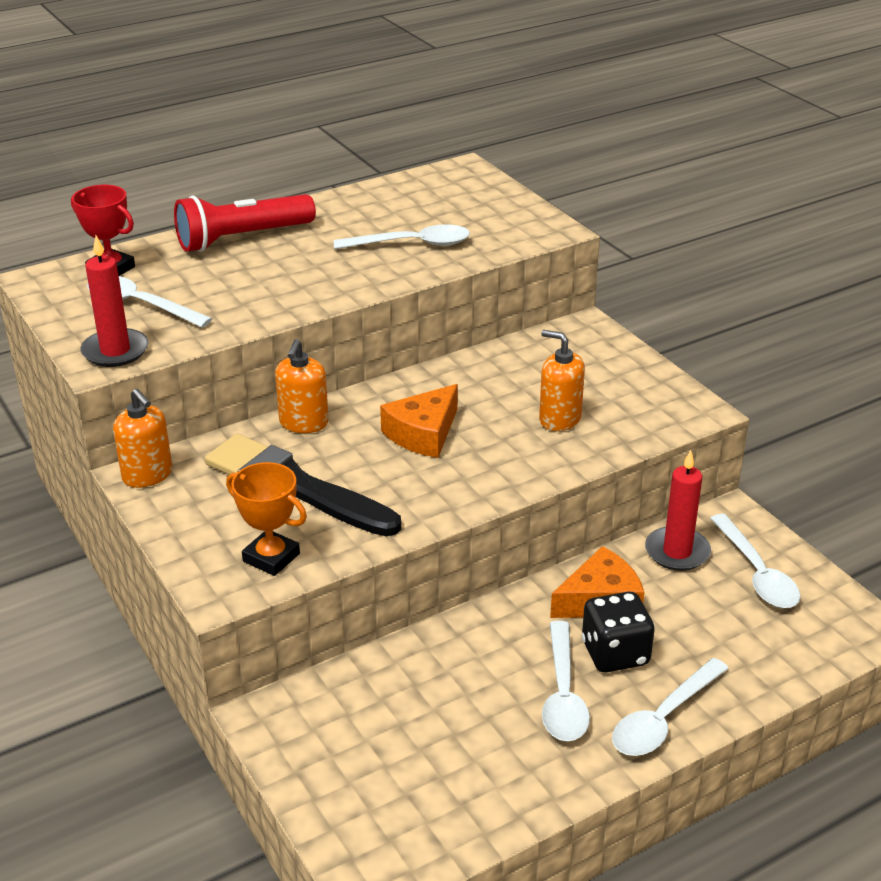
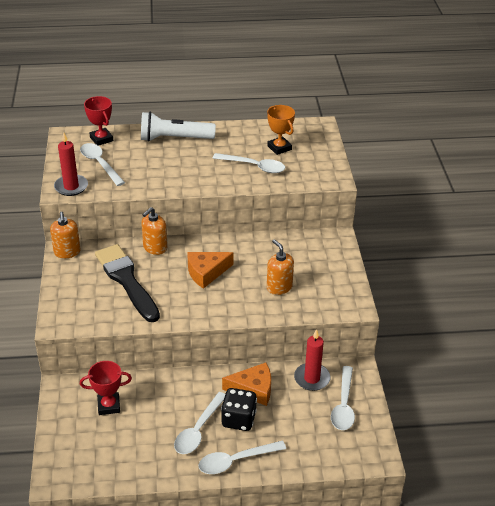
camera: 25 degrees right, 5 degrees up
red flashlight [174,194,316,252] -> white flashlight [141,112,216,142]
orange trophy [226,462,307,576] -> orange trophy moved to [267,105,295,155]
none -> red trophy [80,361,132,415]

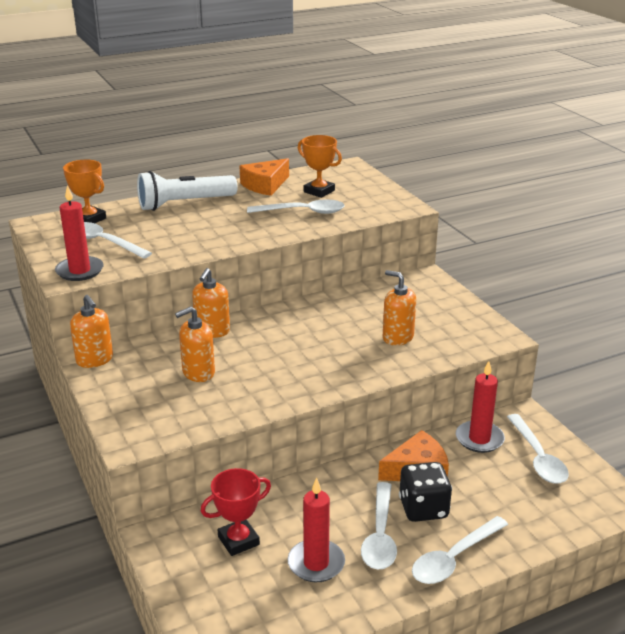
camera: 20 degrees left, 10 degrees down
red trophy [84,96,113,146] -> orange trophy [63,160,106,223]
black brush [95,244,160,322] -> orange soap dispenser [175,306,215,382]
orange cheese [187,252,233,289] -> orange cheese moved to [240,158,289,196]
none -> red candle [287,478,345,582]

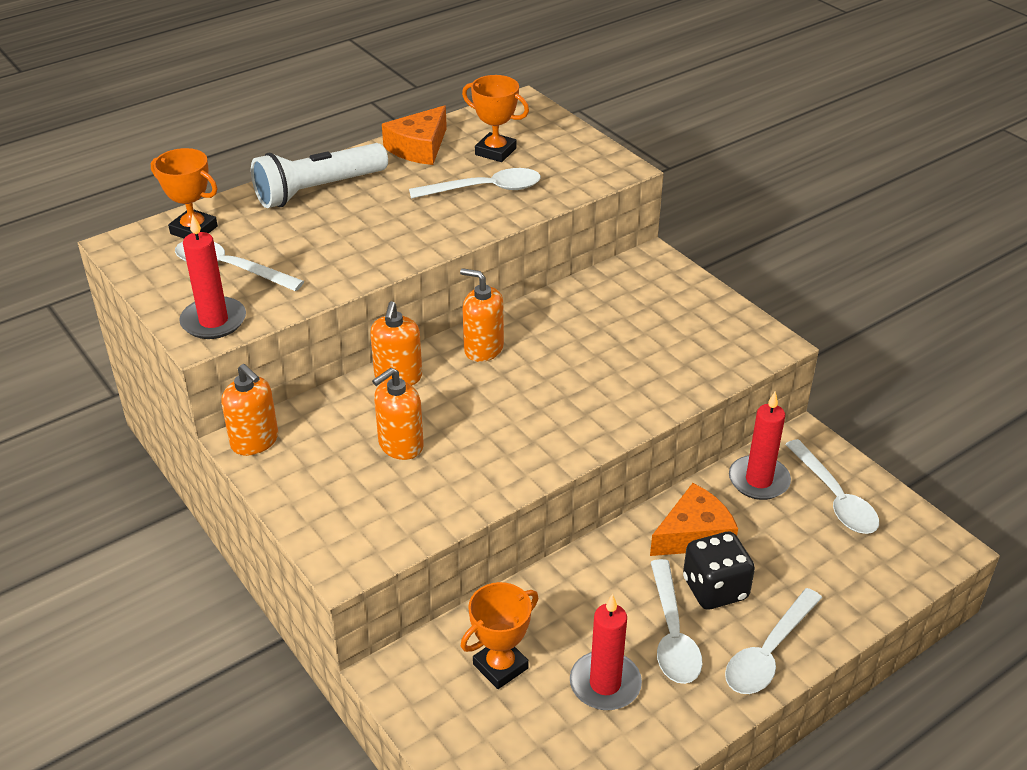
camera: 10 degrees left, 10 degrees up
red trophy [200,468,271,556] -> orange trophy [461,582,538,689]
orange soap dispenser [383,270,416,346] -> orange soap dispenser moved to [460,268,504,362]

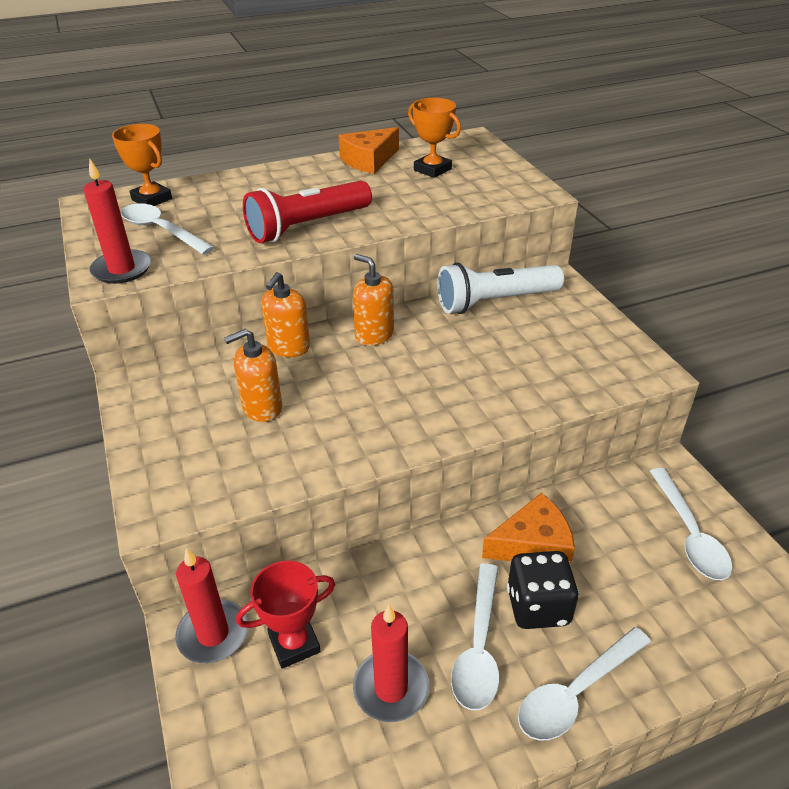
camera: 15 degrees right, 0 degrees up
orange soap dispenser [221,364,278,456] -> none
white flashlight [251,143,388,208] -> white flashlight moved to [437,263,564,314]
white spoon [409,168,541,199] -> none
orange trophy [461,582,538,689] -> red trophy [236,561,335,669]
red candle [729,391,791,500] -> red candle moved to [175,548,248,663]
none -> red flashlight [243,181,372,243]

